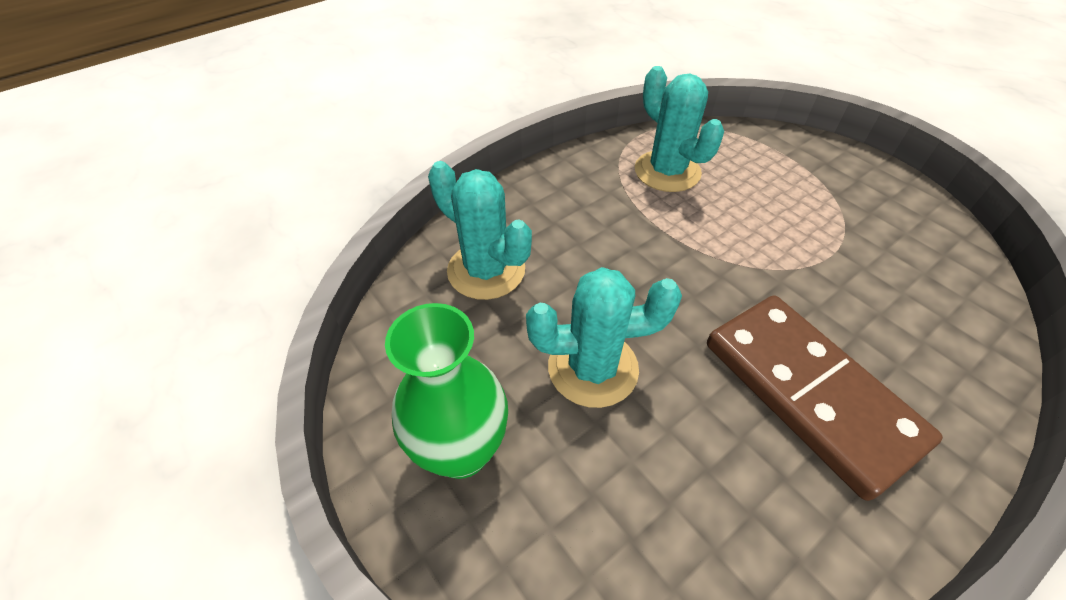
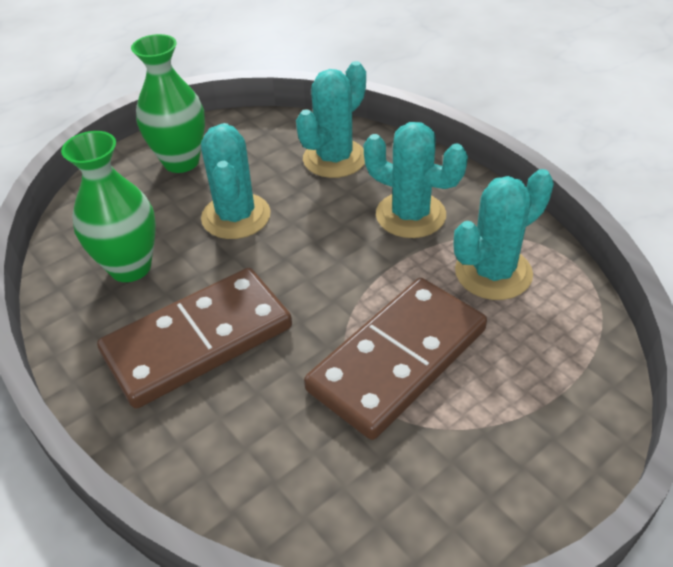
camera: 90 degrees right, 5 degrees down
none -> green vase [61,131,156,282]
none -> brown domino [304,278,487,440]
none -> turquoise cactus [364,122,468,238]

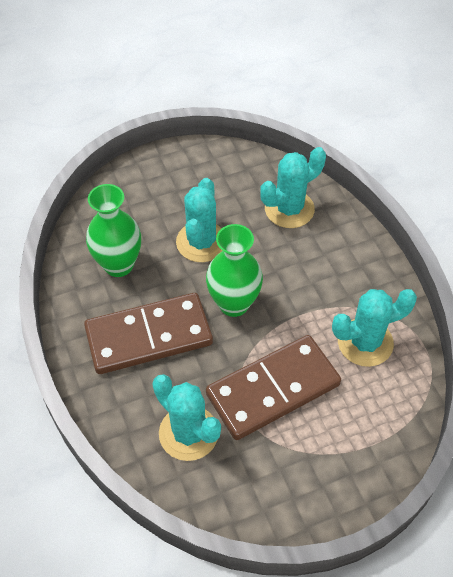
camera: 15 degrees right, 10 degrees up
green vase [131,34,205,173] -> green vase moved to [206,224,263,317]
turquoise cactus [364,122,468,238] -> turquoise cactus moved to [153,374,221,461]

